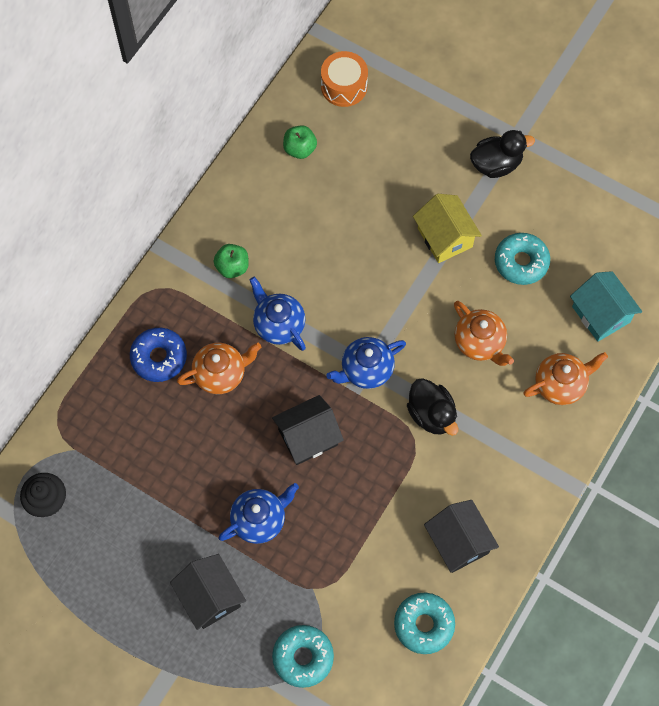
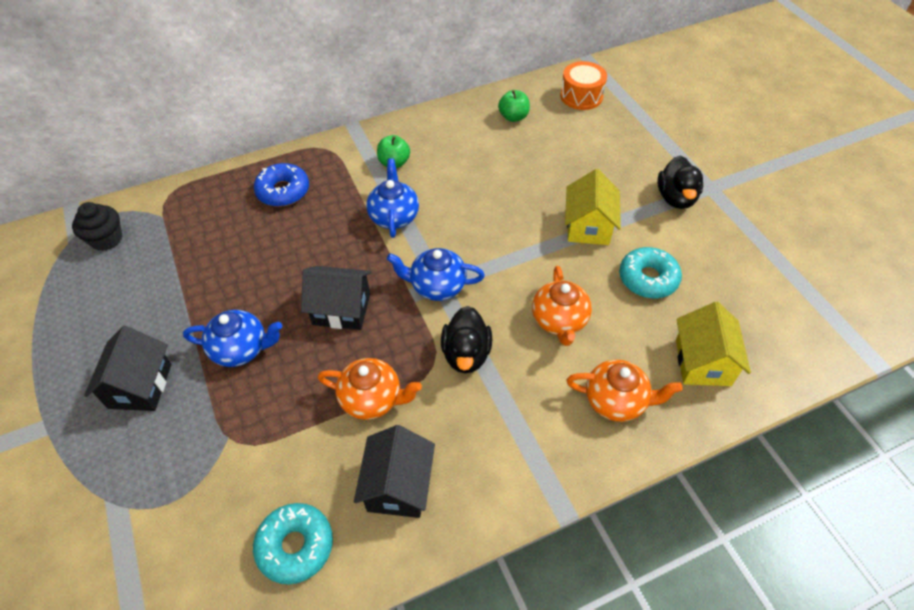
camera: 35 degrees right, 15 degrees down
orange teapot [177,343,261,394] -> orange teapot moved to [318,358,422,420]
turquoise donut [272,625,334,688] -> none
black duck [470,130,535,178] -> black duck turned 75 degrees clockwise [657,156,703,209]
turquoise house [570,271,642,342] -> yellow house [676,302,751,386]

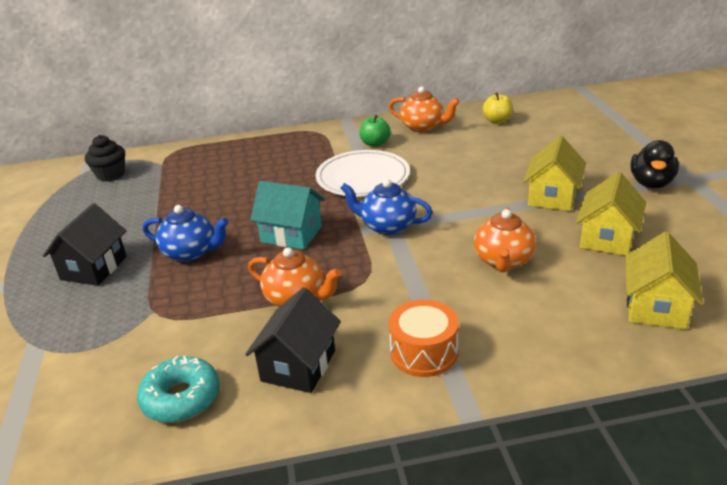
camera: 15 degrees right, 20 degrees down
blue donut [254,163,309,207] -> none
black house [301,266,372,330] -> turquoise house [250,181,325,250]
blue teapot [366,158,419,238] -> white plate [315,150,410,197]
black duck [441,306,492,373] -> none
green apple [498,90,530,122] -> yellow apple [483,92,513,124]
orange drum [560,61,607,110] -> orange drum moved to [389,300,459,377]
orange teapot [566,360,683,422] -> orange teapot moved to [389,87,460,133]
turquoise donut [619,247,682,299] -> yellow house [576,172,646,256]

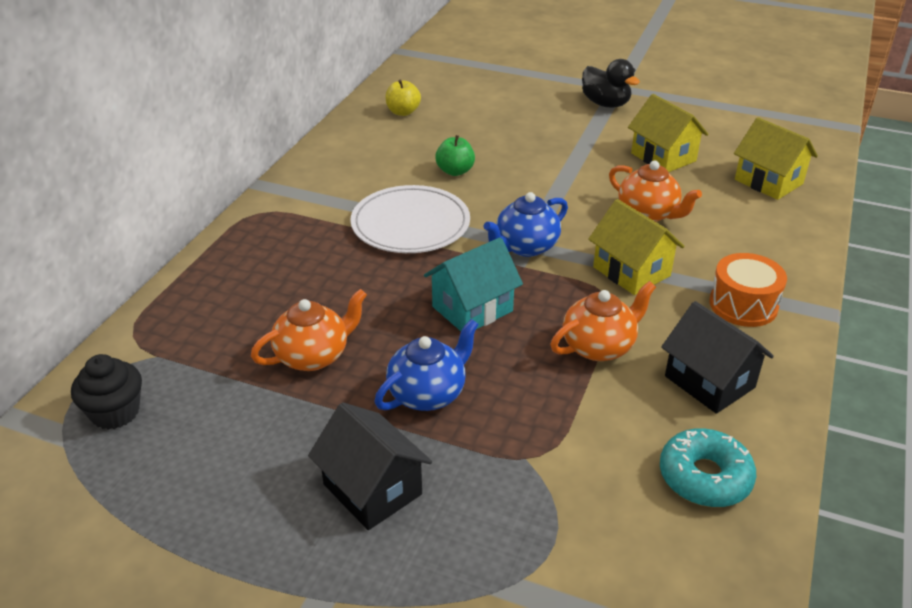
camera: 60 degrees left, 5 degrees up
green apple [359,115,391,147] -> green apple moved to [435,135,475,176]
orange teapot [389,87,460,133] -> orange teapot moved to [251,289,367,371]
yellow house [523,136,586,211] -> yellow house moved to [588,199,684,295]

